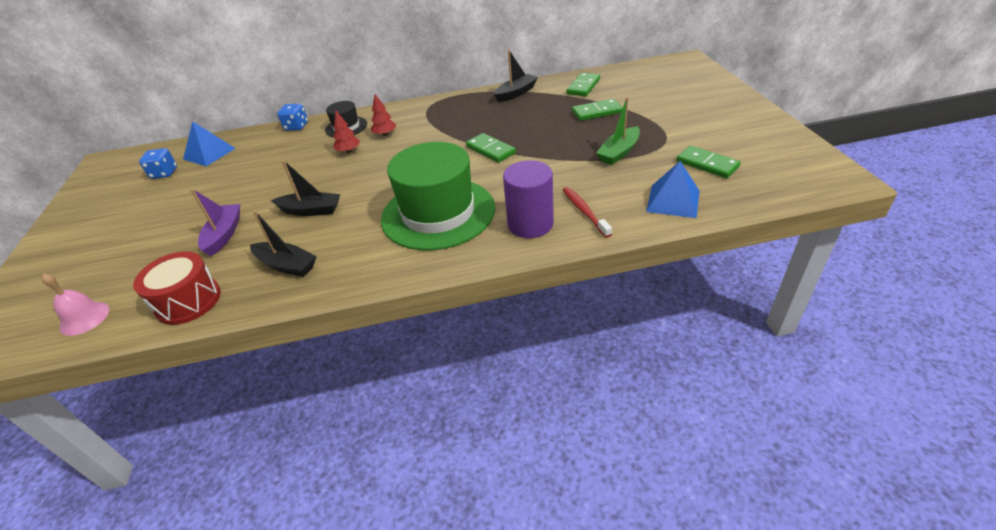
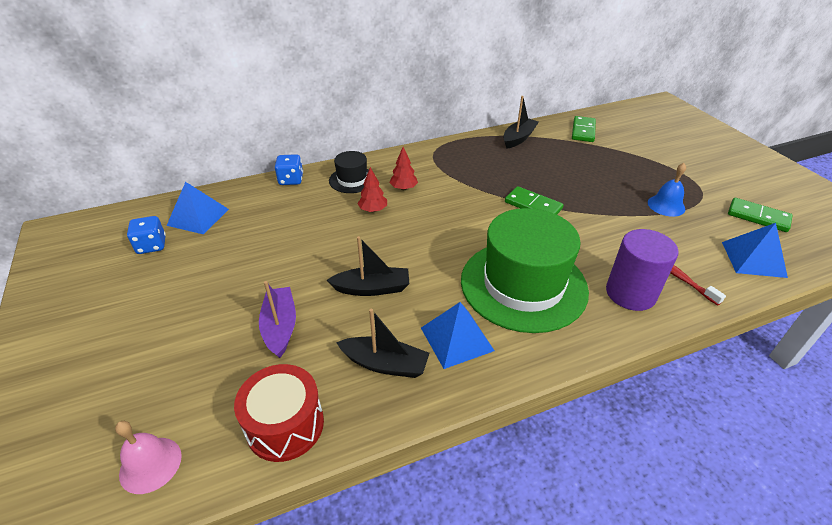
camera: 15 degrees left, 0 degrees up
green domino [572,99,623,121] -> none
green boat [596,97,640,165] -> blue bell [648,163,686,217]
none -> blue pyramid [421,302,495,369]

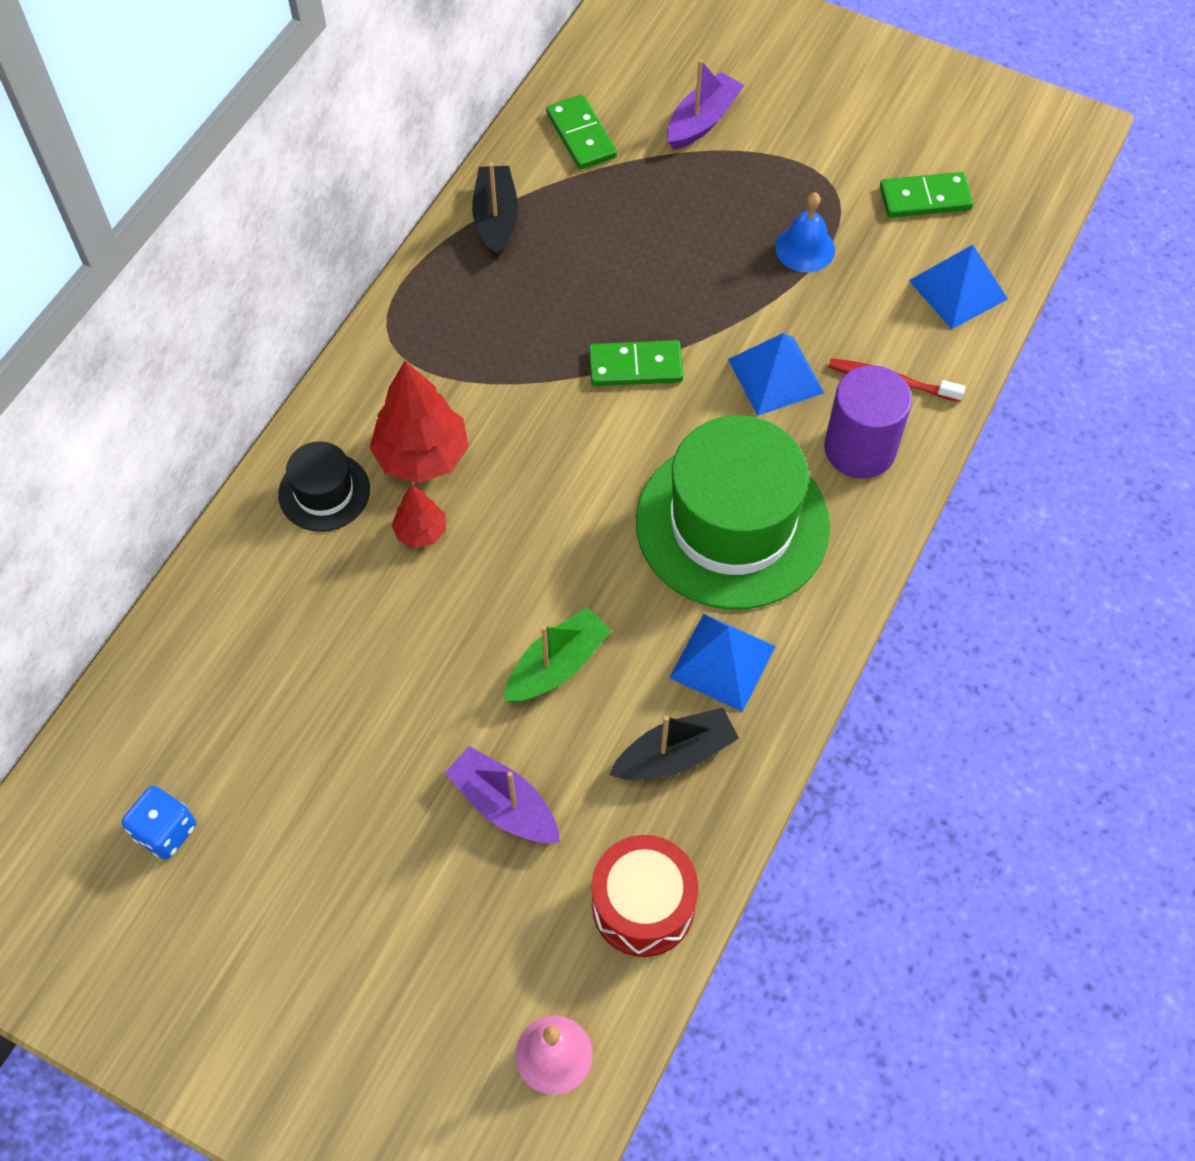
camera: 40 degrees left, 20 degrees up
blue pyramid [167,182,229,234] -> blue pyramid moved to [728,333,824,416]
blue dice [275,154,303,185] -> none
black boat [327,236,409,296] -> green boat [504,607,612,703]
red tree [389,147,418,190] -> red tree [370,361,469,483], size x1.83
none -> purple boat [667,60,744,150]

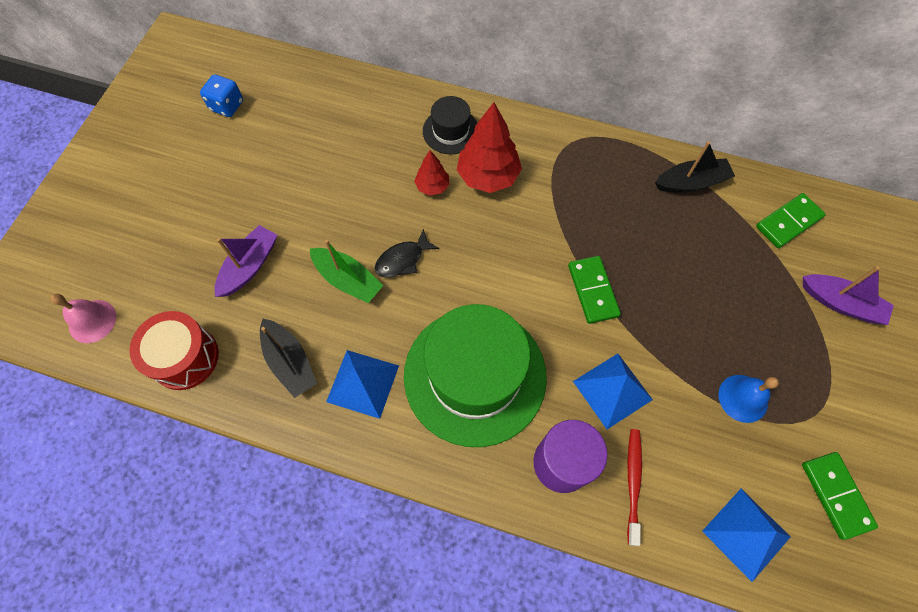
camera: 80 degrees right, 5 degrees up
none -> black fish [375,229,439,278]

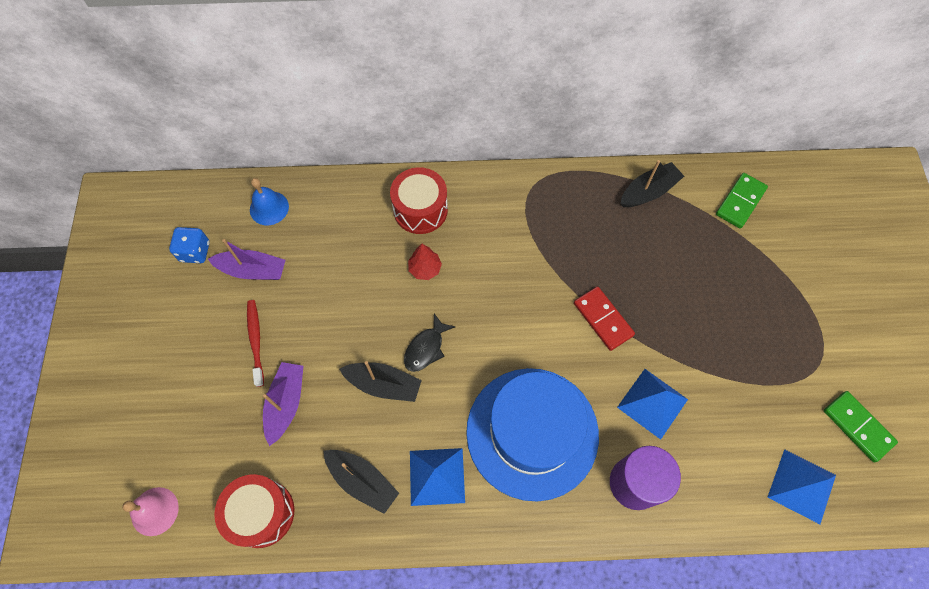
camera: 20 degrees left, 0 degrees up
green boat [310,240,384,303] -> black boat [340,361,422,402]
green hat [404,304,547,447] -> blue hat [466,368,599,502]
black hat [423,96,477,154] -> red drum [390,167,448,234]
red tree [457,102,522,193] -> none
green domino [568,256,621,324] -> red domino [574,287,635,351]
red toothbrush [627,429,642,546] -> red toothbrush moved to [247,300,264,387]
blue bell [718,375,779,423] -> blue bell moved to [250,178,289,225]
purple boat [803,266,894,325] -> purple boat moved to [208,239,286,280]

